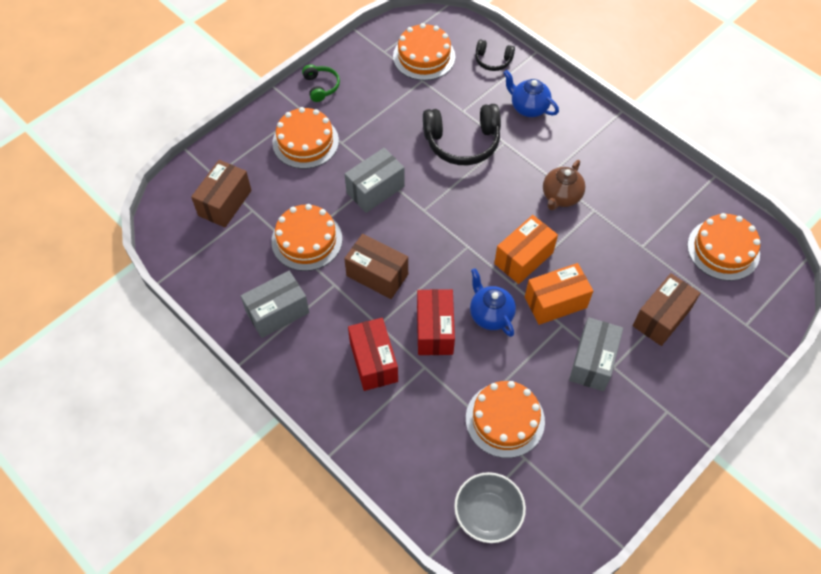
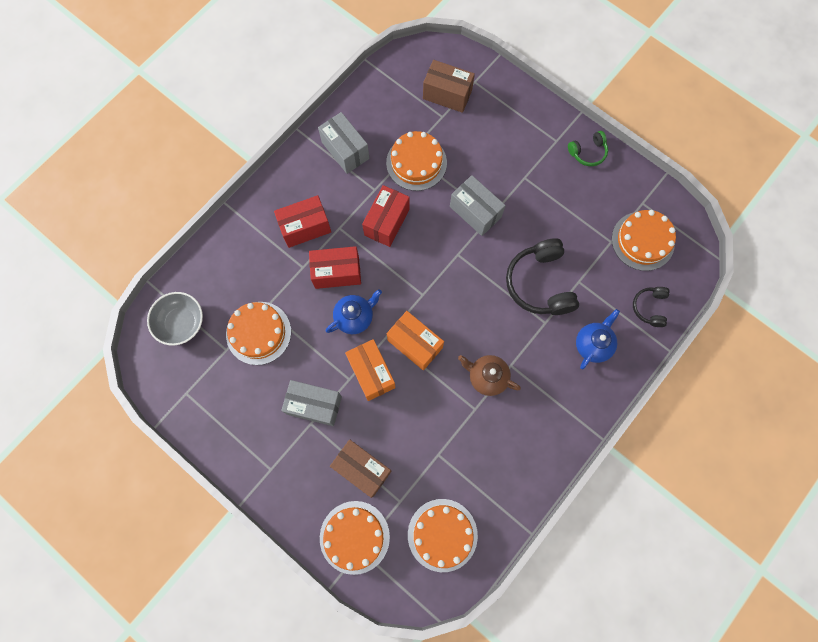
camera: 85 degrees right, 15 degrees up
orange cake [272,107,339,169] -> orange cake moved to [320,501,390,575]
brown box [344,234,408,299] -> red box [362,185,410,247]

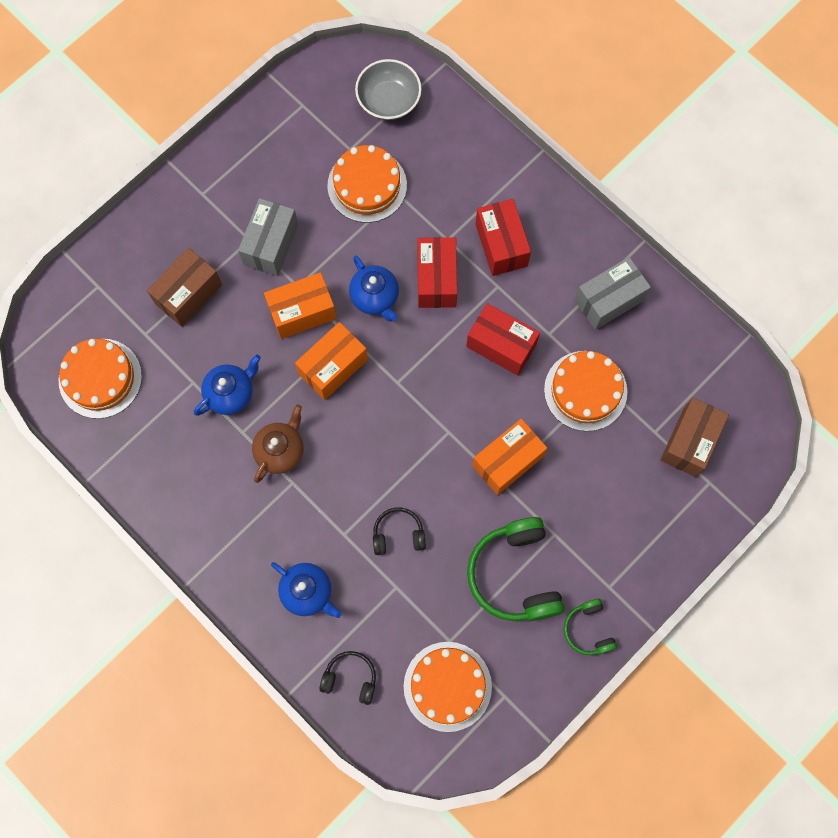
camera: 95 degrees right, 0 degrees up
orange cake [320,501,390,575] -> none
grey box [450,175,506,236] -> orange box [472,419,547,495]
black headphones [506,238,579,315] -> black headphones [373,507,426,555], size x0.53
none -> blue teapot [194,354,261,416]
none -> green headphones [467,517,565,621]

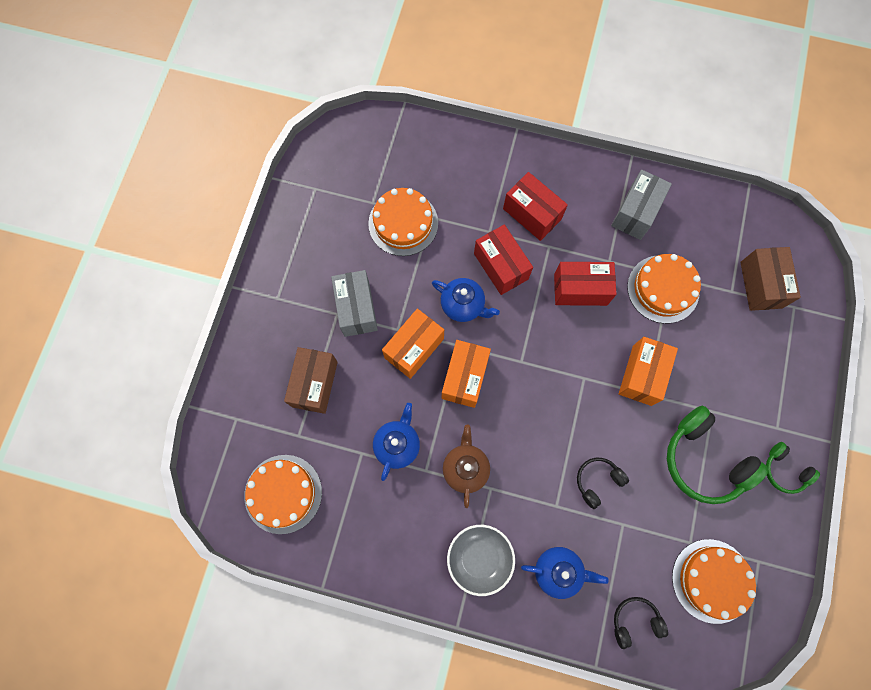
camera: 30 degrees left, 0 degrees up
grey bowl [355,59,422,120] -> grey bowl moved to [447,525,515,596]

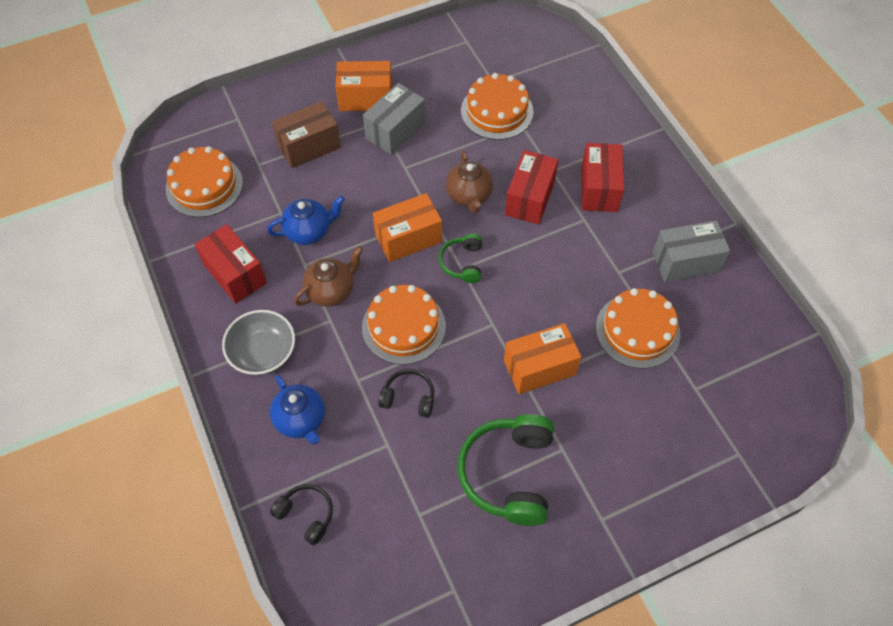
camera: 50 degrees right, 15 degrees down
orange box [382,309,444,379] -> orange box moved to [336,61,392,111]
blue teapot [432,278,500,322] -> brown teapot [446,151,493,213]
red box [554,262,616,306] -> red box moved to [195,224,267,304]
orange cake [672,539,756,624] -> orange cake moved to [362,285,446,365]
brown box [740,247,801,311] -> none
green headphones [766,442,820,494] -> green headphones moved to [439,233,482,283]

